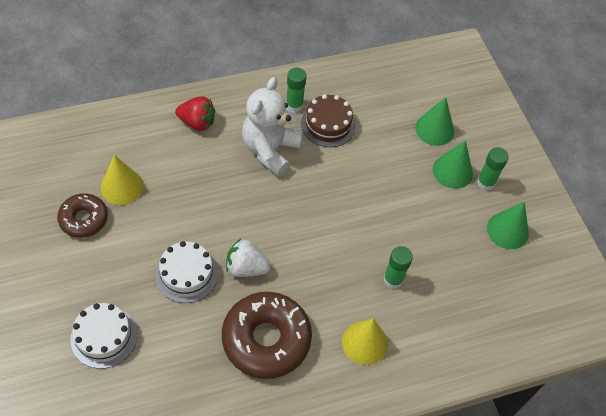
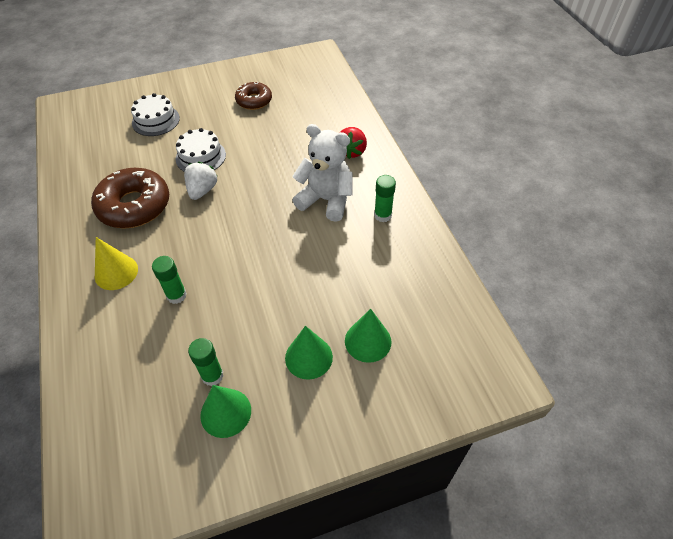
camera: 95 degrees right, 5 degrees down
yellow cone [101,155,144,205] -> none
brown cake [301,94,356,147] -> none
green glue stick [477,147,509,191] -> green glue stick moved to [188,338,223,386]

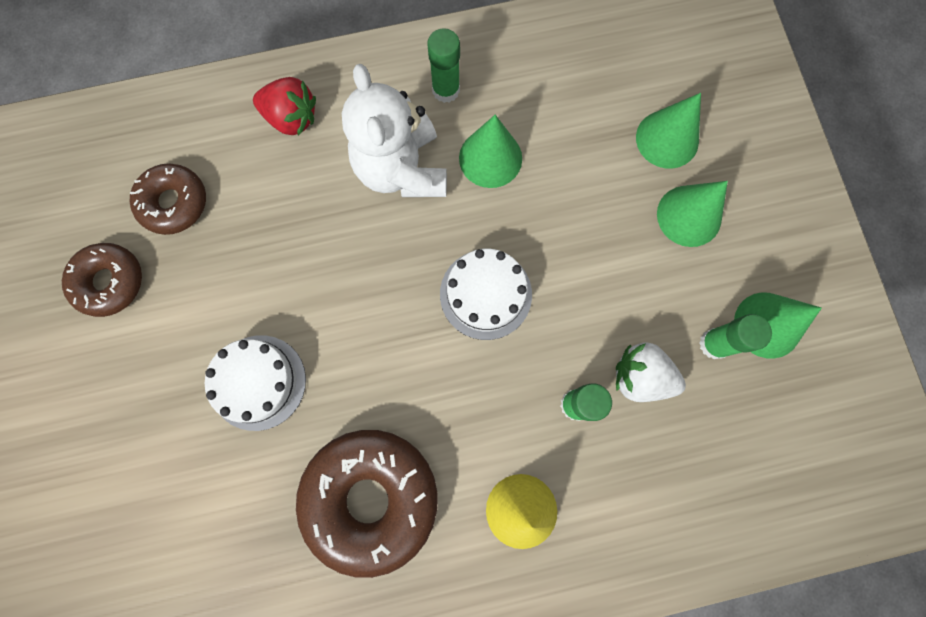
camera: 85 degrees left, 25 degrees up
white cake [131,93,180,136] -> white cake moved to [440,249,532,340]
white strawberry [184,162,218,200] -> white strawberry moved to [616,343,686,402]
white teddy bear [292,124,353,222] -> white teddy bear turned 45 degrees counterclockwise [342,64,447,197]
none -> brown donut [130,164,206,235]
none -> green cone [459,115,522,188]

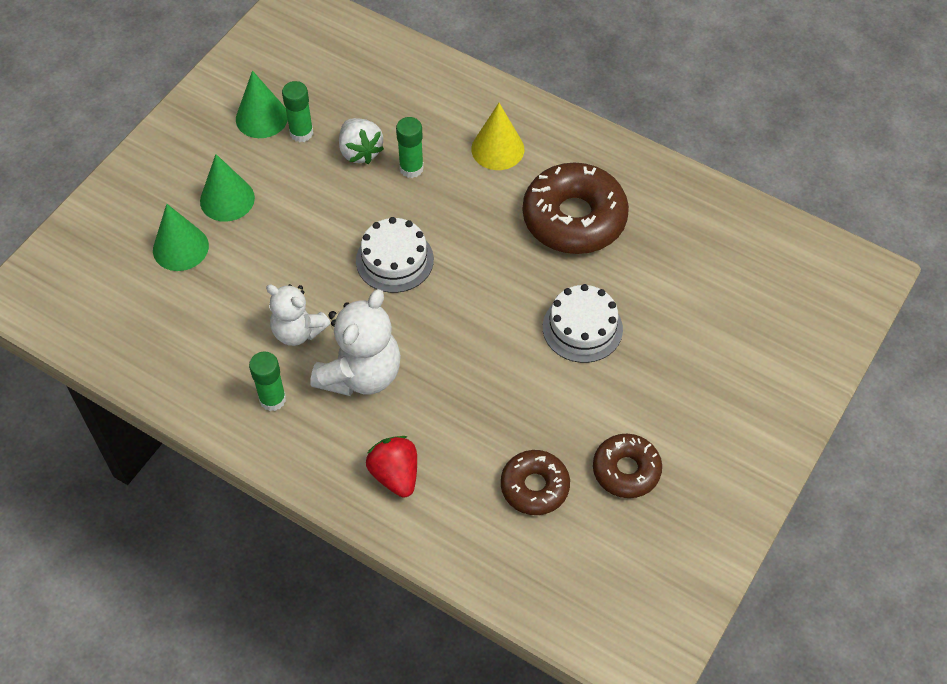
camera: 135 degrees left, 20 degrees down
green cone [459,115,522,188] -> white teddy bear [266,284,331,346]

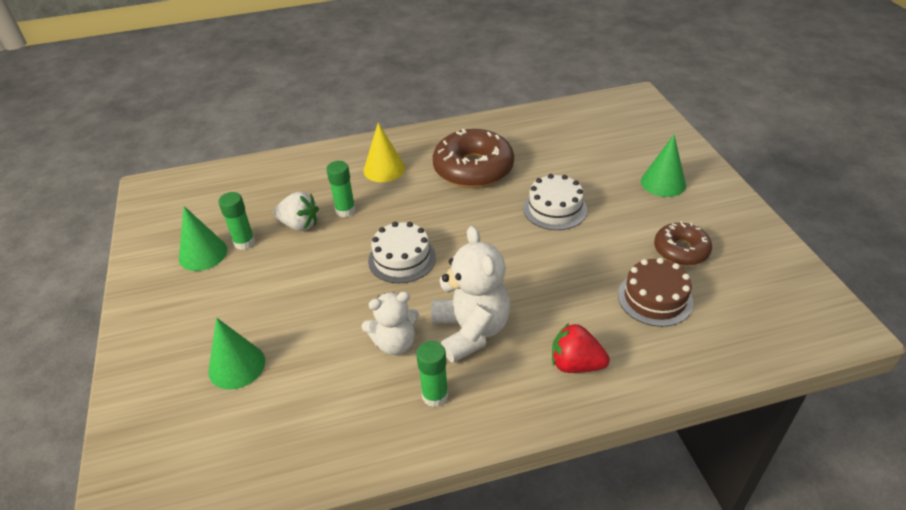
camera: 45 degrees left, 15 degrees down
green cone [200,154,255,222] -> green cone moved to [641,135,686,197]
brown donut [501,450,570,515] -> brown cake [618,258,693,327]

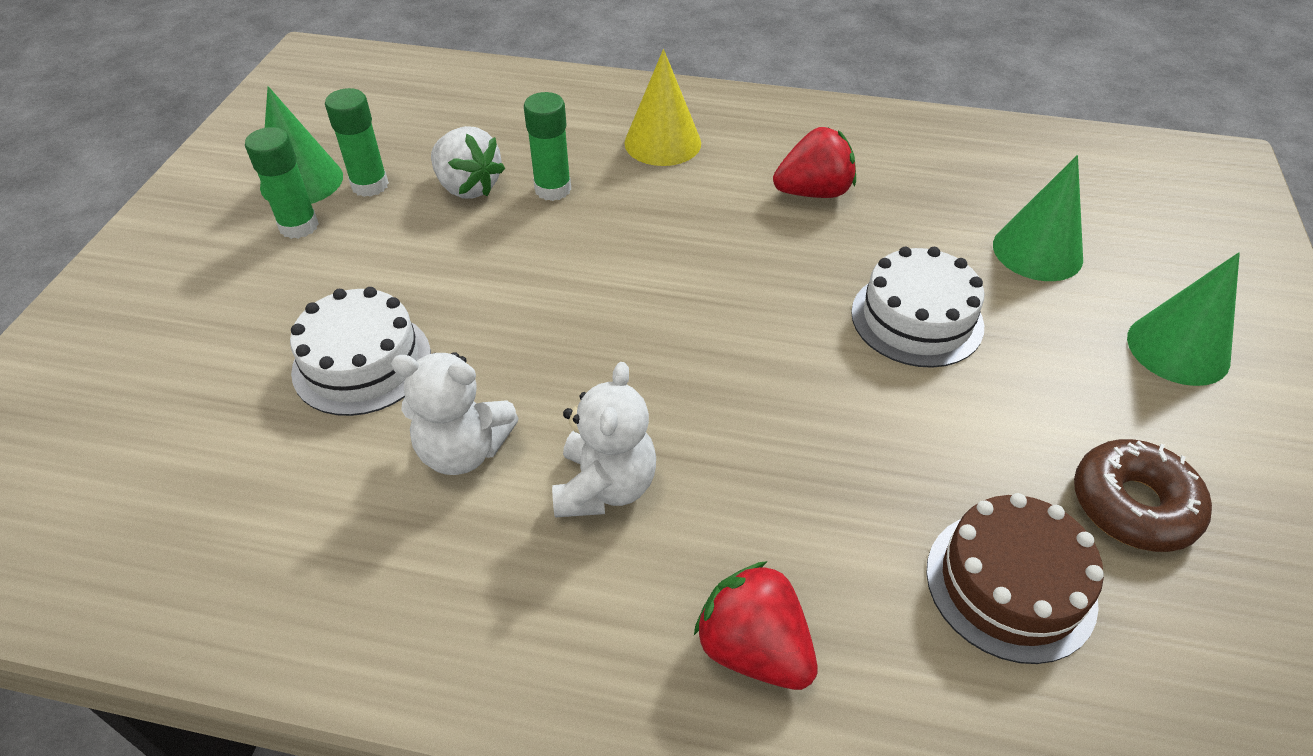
camera: 25 degrees right, 5 degrees up
green cone [208,318,265,389] -> green cone moved to [993,155,1083,281]
white cake [368,222,436,283] -> white cake moved to [290,287,431,416]
green glue stick [416,341,448,407] -> green glue stick moved to [245,127,319,239]
white teddy bear [431,226,510,363] -> white teddy bear [552,362,656,517], size x0.65
brown donut [433,129,514,188] -> red strawberry [773,127,856,198]

